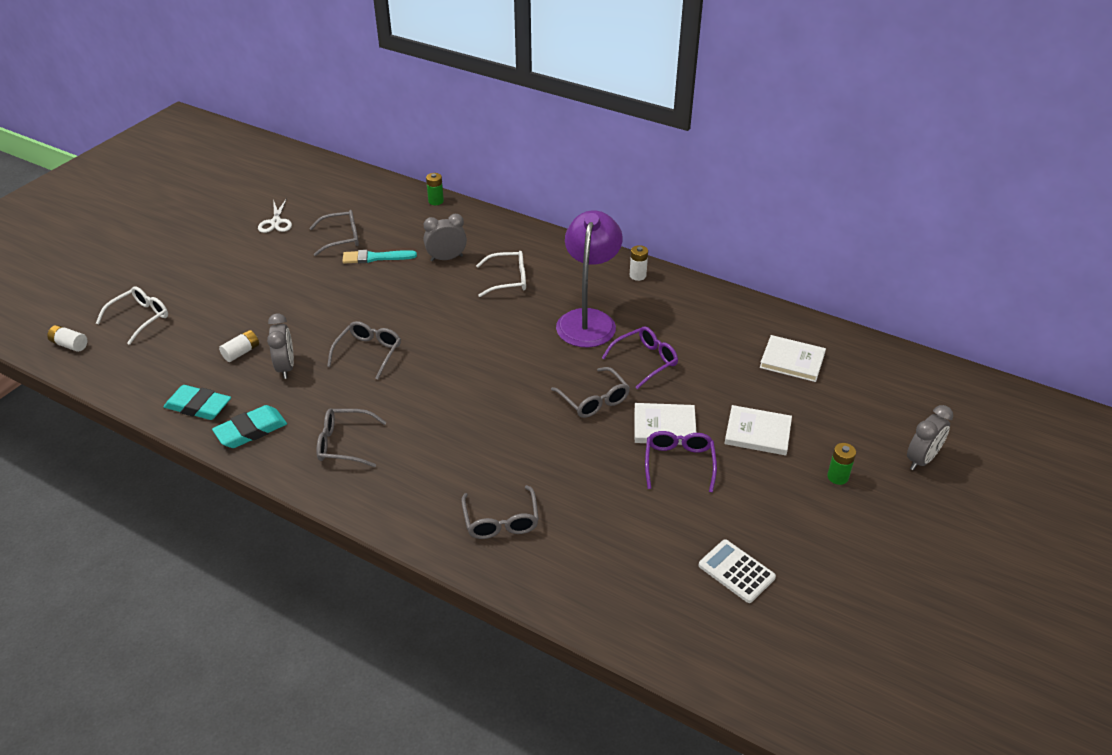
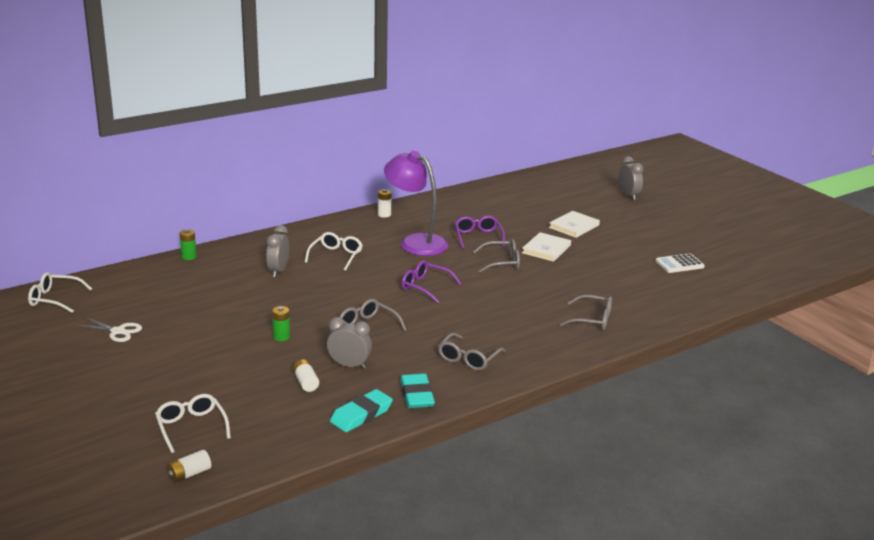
camera: 65 degrees left, 15 degrees down
grey glasses [309,210,359,256] -> none
turquoise brush [342,250,417,264] -> none
purple glasses [645,431,717,492] -> purple glasses moved to [402,260,461,303]
white book [760,335,826,382] -> none
green battery [827,443,856,485] -> green battery moved to [272,306,290,341]
none -> white glasses [28,272,92,313]

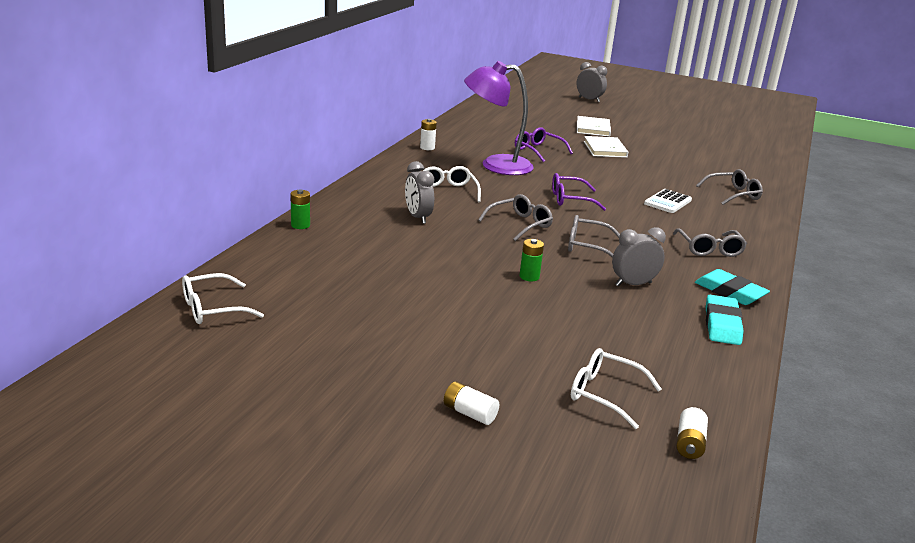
camera: 35 degrees left, 0 degrees up
white scissors [76,317,142,342] -> none
white battery [293,359,319,392] -> white battery moved to [444,381,499,425]
grey glasses [473,239,520,273] -> grey glasses moved to [478,194,553,241]
white calculator [655,253,705,273] -> white calculator moved to [644,189,692,213]

